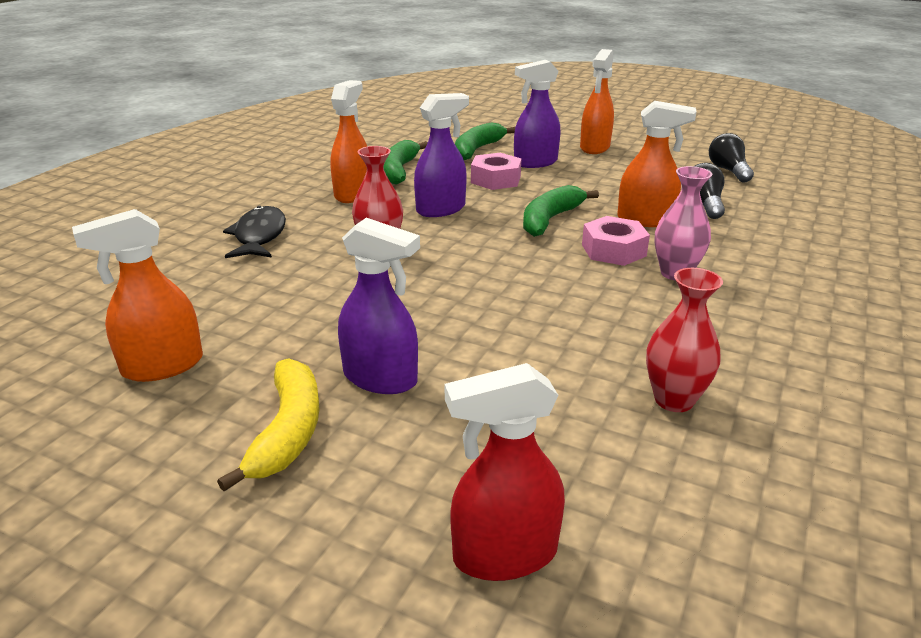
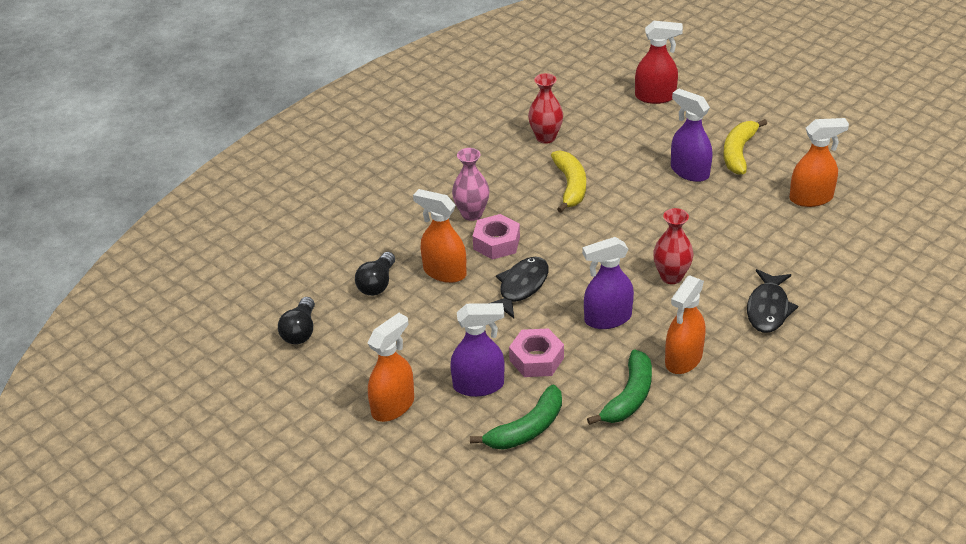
camera: 160 degrees left, 10 degrees up
green banana [523,185,599,237] -> black fish [491,257,549,319]
none -> yellow banana [551,150,586,213]

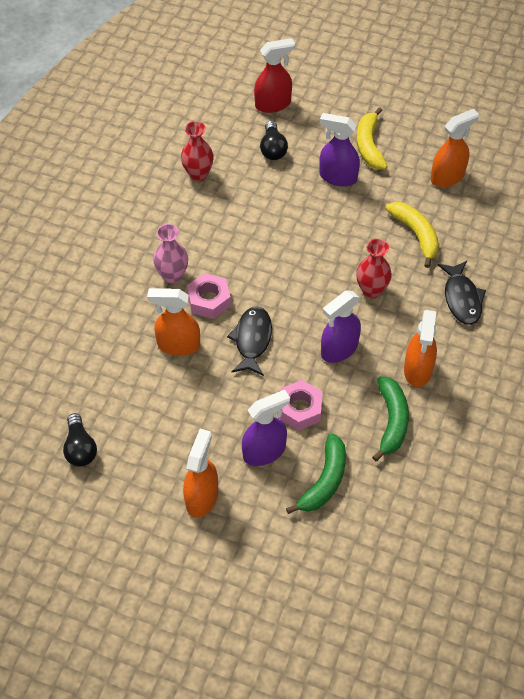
camera: 25 degrees left, 15 degrees up
black light bulb [355,252,395,296] -> black light bulb moved to [260,121,288,160]
yellow banana [551,150,586,213] -> yellow banana moved to [385,202,439,268]

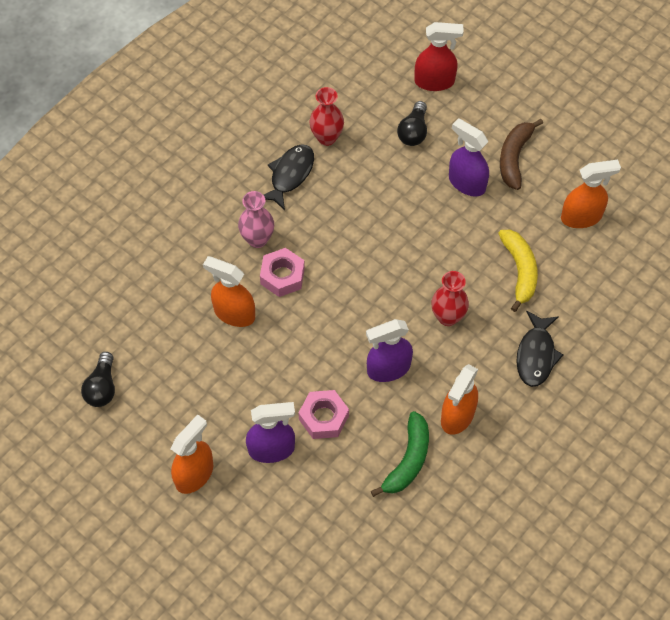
camera: 20 degrees right, 5 degrees up
black fish [227,306,272,376] -> black fish moved to [264,144,314,210]
green banana [286,433,346,514] -> none
yellow banana [357,107,388,169] -> brown banana [500,119,543,190]

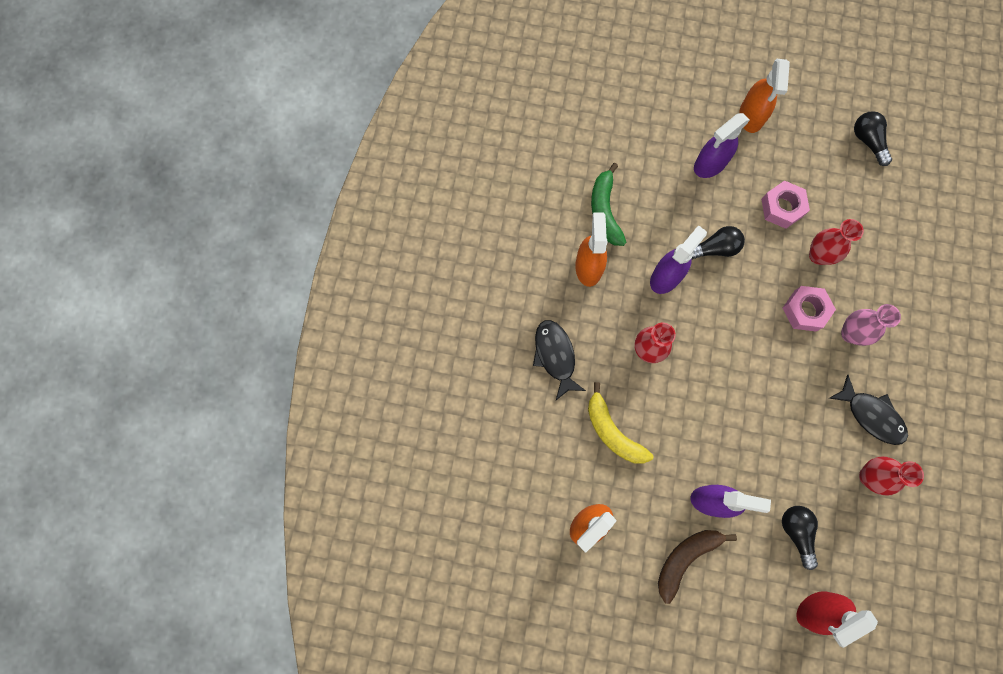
camera: 150 degrees right, 15 degrees up
orange spray bottle [203,256,255,327] -> red vase [809,219,864,265]
black fish [264,144,314,210] -> black fish turned 45 degrees counterclockwise [829,375,908,445]
pink nut [299,390,349,439] -> pink nut moved to [761,181,810,229]
brown banana [500,119,543,190] -> brown banana turned 120 degrees counterclockwise [658,530,737,604]
none -> black light bulb [692,226,745,259]

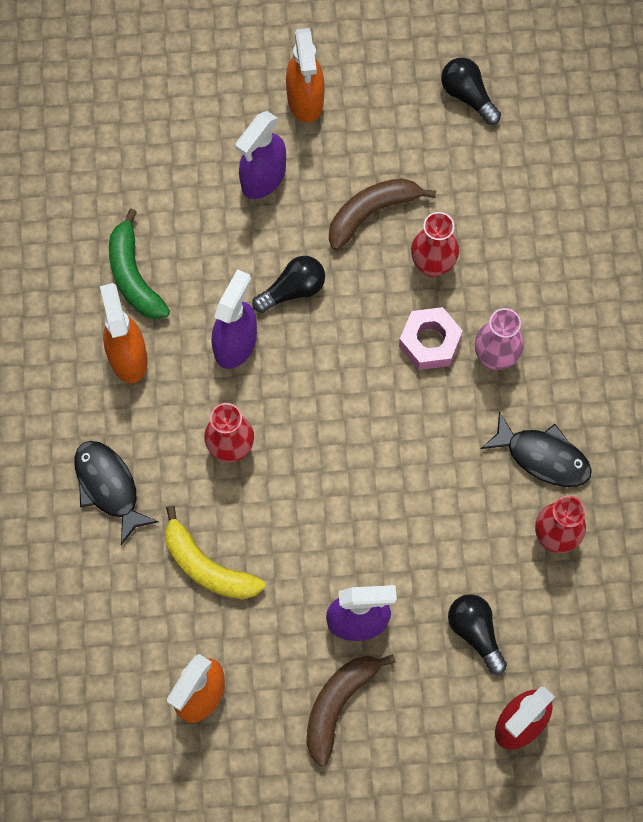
camera: 15 degrees left, 5 degrees down
pink nut [761,181,810,229] -> brown banana [329,178,436,251]

